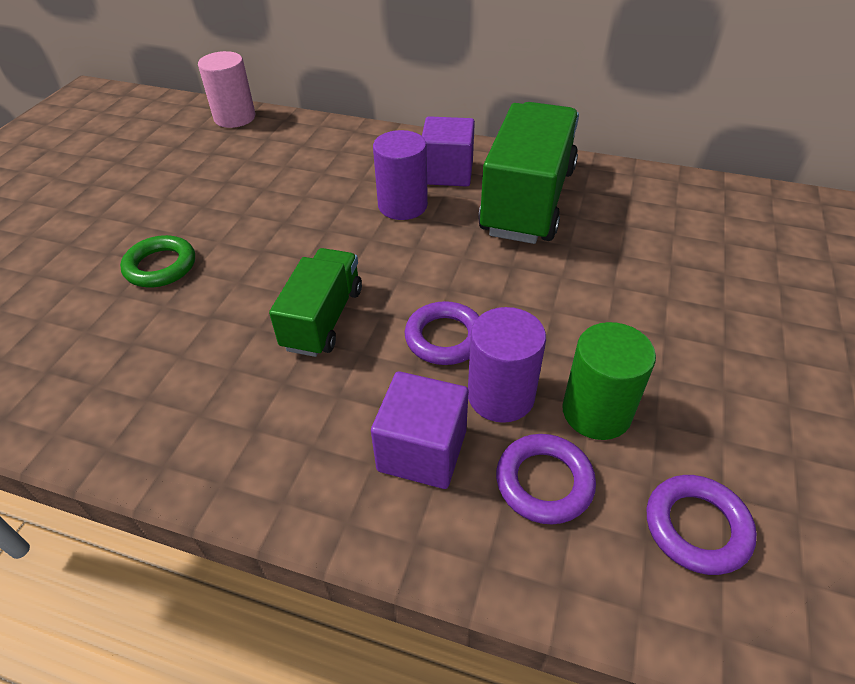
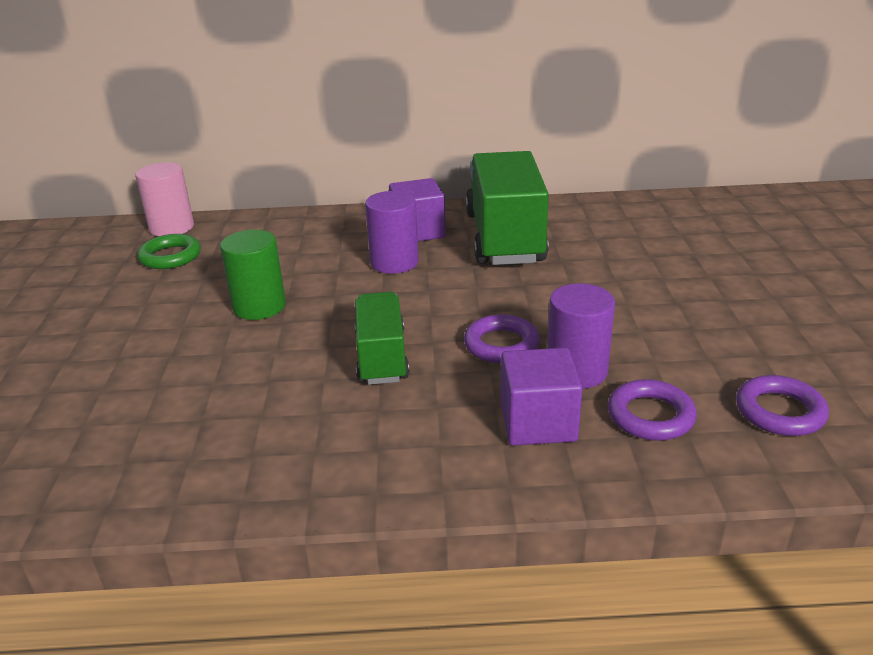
camera: 20 degrees left, 15 degrees down
green ring [120,235,195,287] -> green ring moved to [137,234,201,269]
green cylinder [562,322,656,440] -> green cylinder moved to [220,230,286,320]

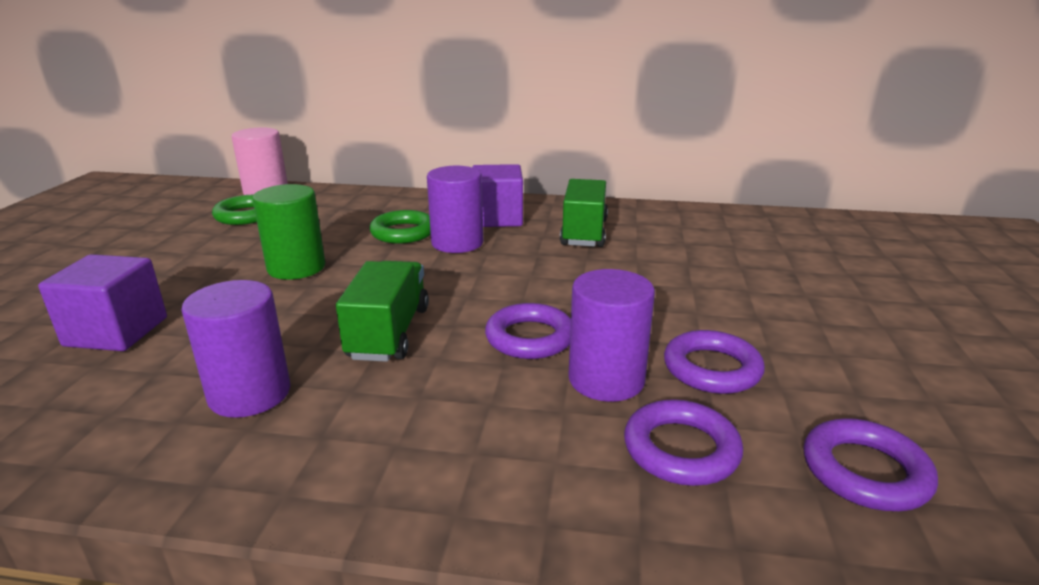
camera: 10 degrees right, 5 degrees down
green truck [465,151,549,265] -> green truck [560,179,608,247], size x0.58
purple cube [501,348,582,446] -> purple cube moved to [38,254,167,351]
none -> purple cylinder [181,280,290,418]
none -> green ring [370,210,431,244]
none -> purple ring [664,330,765,394]

